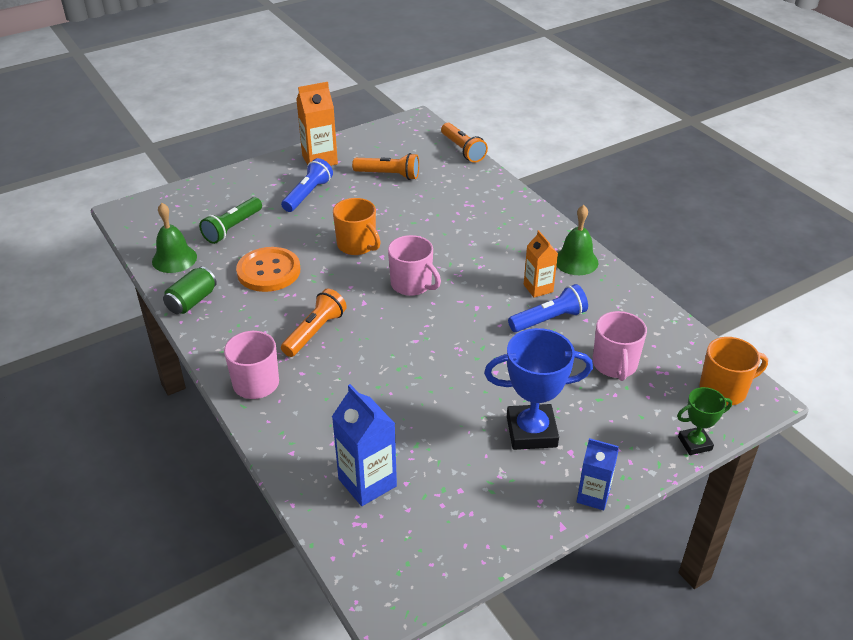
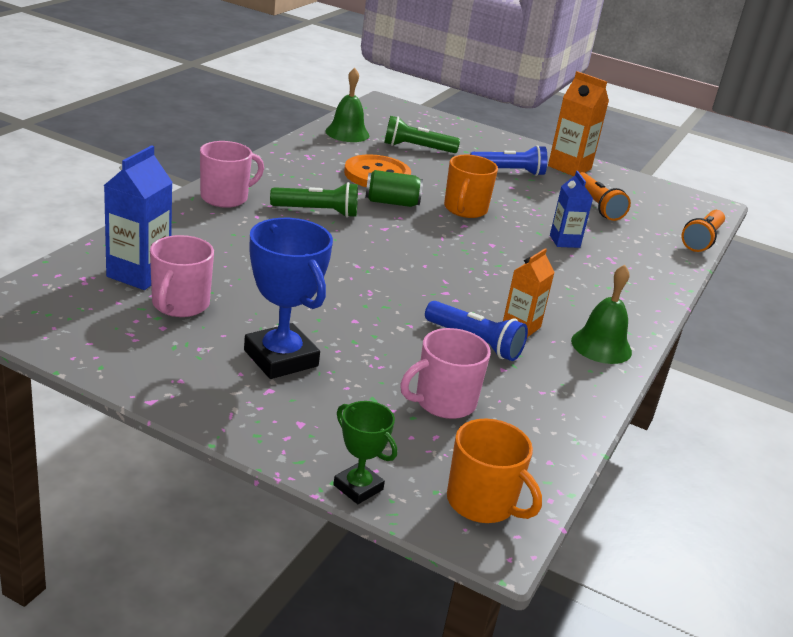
camera: 55 degrees right, 10 degrees down
green can [163,267,217,314] -> green can moved to [365,170,423,207]
orange flashlight [281,289,347,357] -> green flashlight [270,182,358,218]
pink mug [388,235,441,296] -> pink mug moved to [150,235,214,317]
blue carton [577,438,619,510] -> blue carton moved to [550,171,593,248]

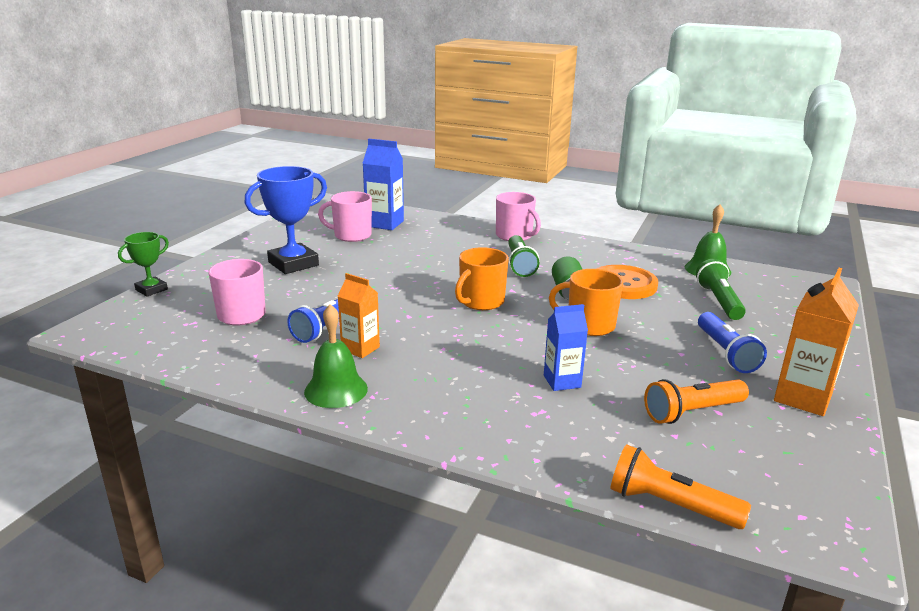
camera: 90 degrees right, 5 degrees down
orange mug [447,419,542,523] -> orange mug moved to [455,247,509,310]

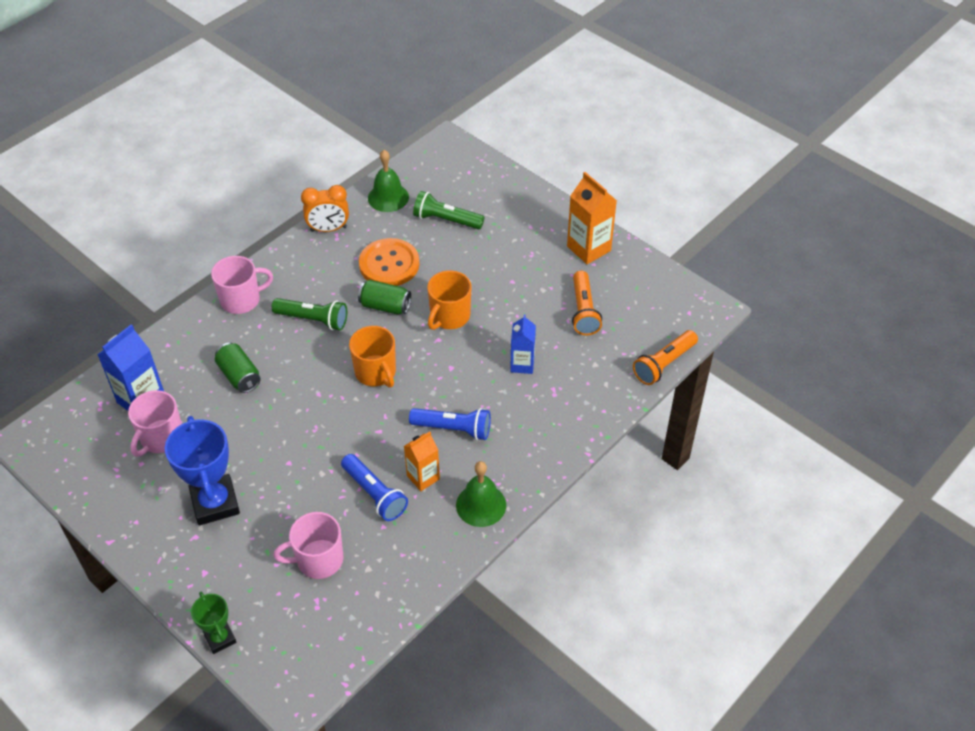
camera: 70 degrees left, 25 degrees up
blue flashlight [698,312,767,373] -> blue flashlight moved to [409,408,491,440]
none -> green can [215,343,261,393]
none -> orange clock [301,185,349,232]

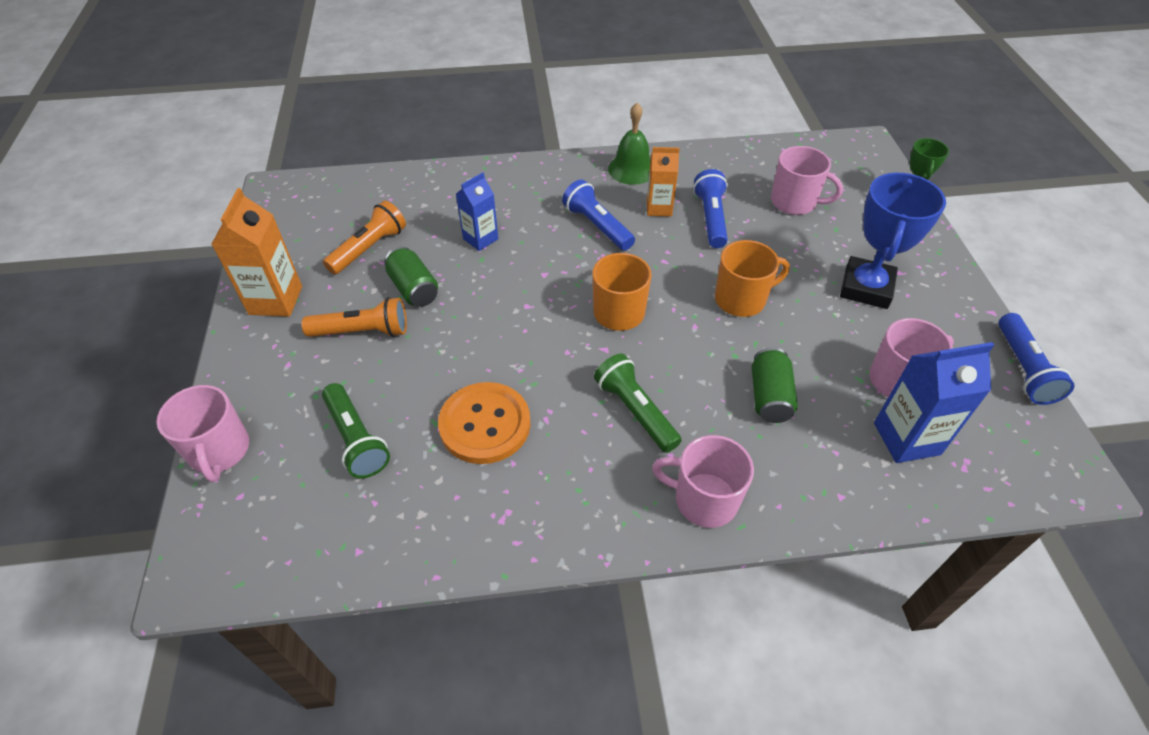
camera: 140 degrees left, 0 degrees up
orange clock [301,185,349,232] -> none
green can [358,280,411,315] -> green can moved to [384,247,438,307]
green bell [368,150,409,212] -> none
orange mug [427,271,471,330] -> orange mug moved to [715,240,790,317]
orange flashlight [633,330,698,385] -> orange flashlight moved to [302,297,407,337]
none -> pink mug [157,385,249,482]
none -> blue flashlight [998,313,1075,405]

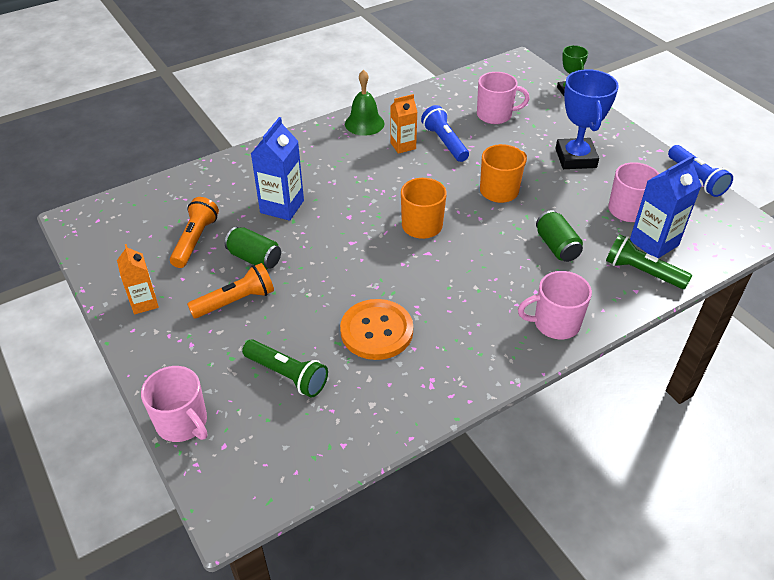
camera: 25 degrees left, 5 degrees down
orange carton [211,188,302,317] -> orange carton [117,244,159,314], size x0.65
blue carton [456,172,498,251] -> blue carton [251,117,304,221], size x1.54
blue flashlight [562,180,635,251] -> none
green flashlight [594,353,682,453] -> green flashlight moved to [606,234,692,289]

